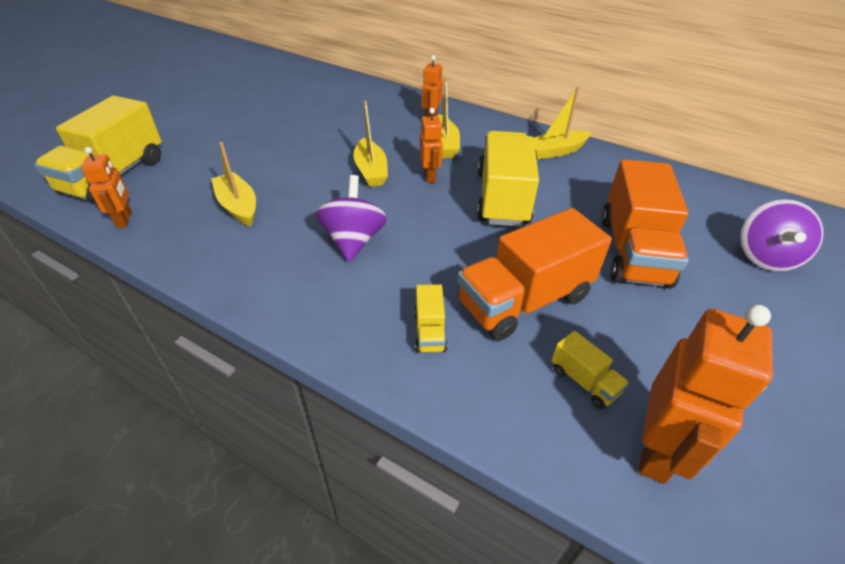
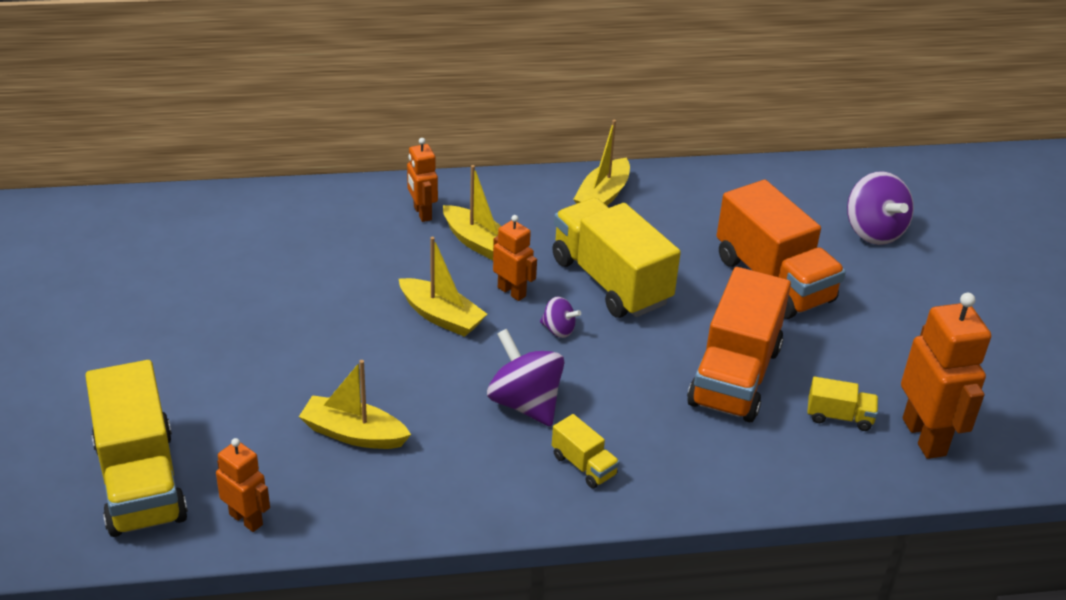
camera: 40 degrees left, 5 degrees down
yellow truck [414,284,447,353] -> yellow truck moved to [552,414,620,489]
none -> purple spinning top [540,297,581,338]

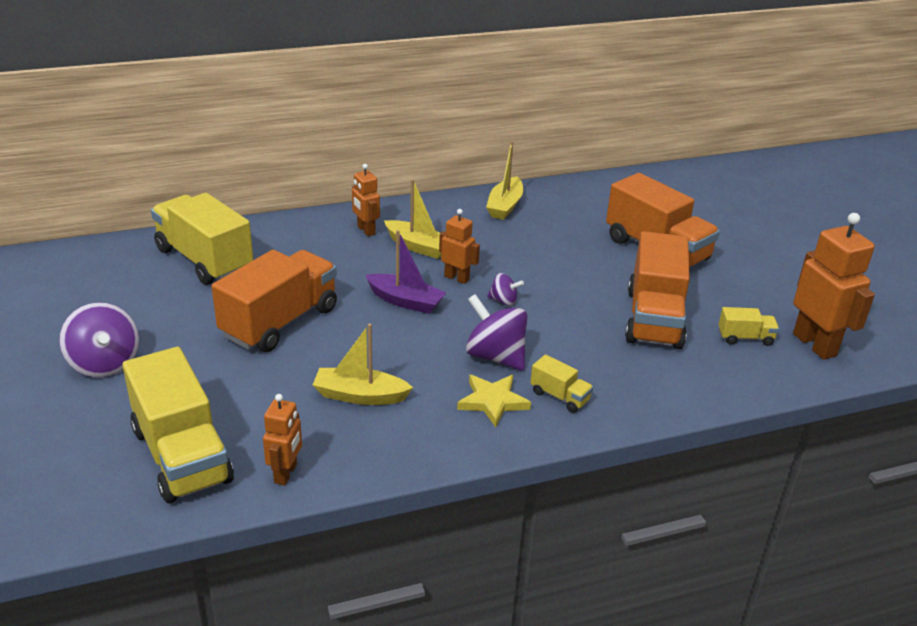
camera: 10 degrees left, 5 degrees down
orange robot [216,438,270,532] -> orange robot turned 75 degrees clockwise [263,394,302,486]
yellow boat [399,237,487,337] -> purple boat [365,230,446,314]
yellow truck [552,198,681,318] -> yellow truck moved to [151,193,253,285]
purple spinning top [847,171,914,245] -> purple spinning top moved to [59,302,139,378]
none -> orange truck [212,250,337,352]
none -> yellow star [457,375,531,427]

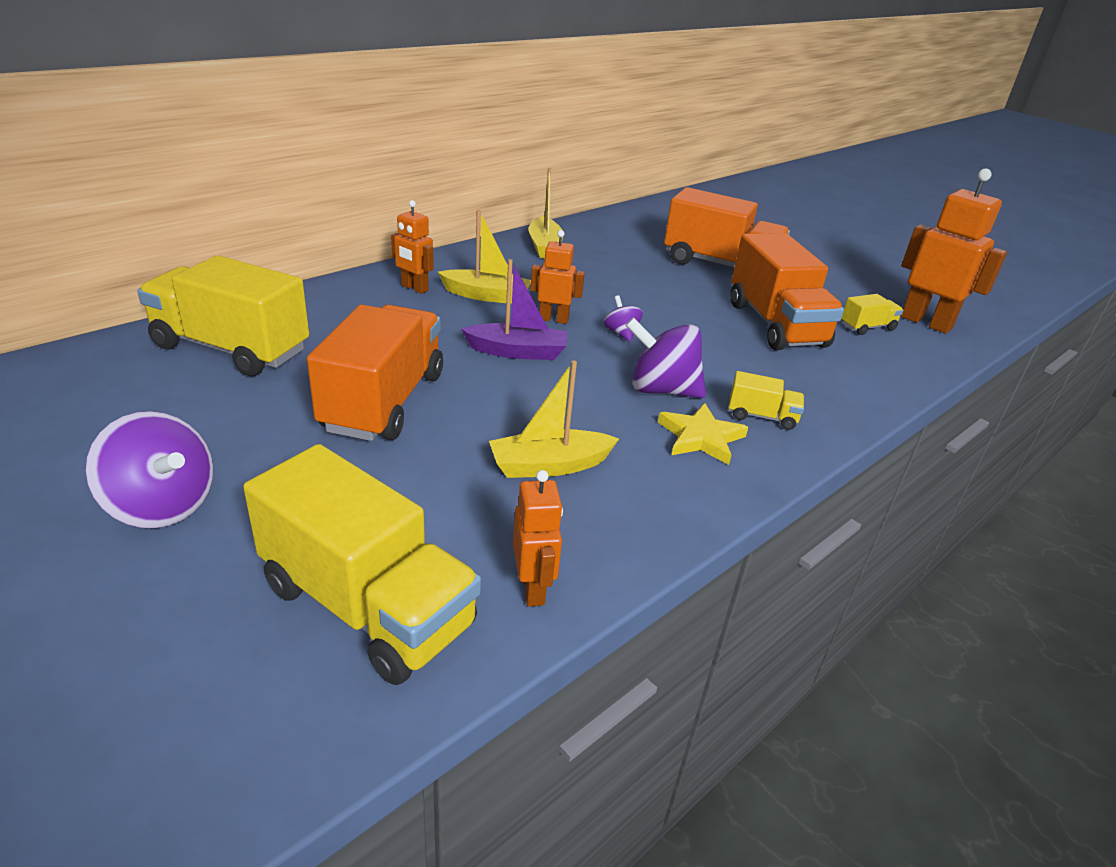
camera: 25 degrees left, 0 degrees up
purple spinning top [487,273,524,306] -> purple spinning top turned 105 degrees counterclockwise [604,295,643,342]

